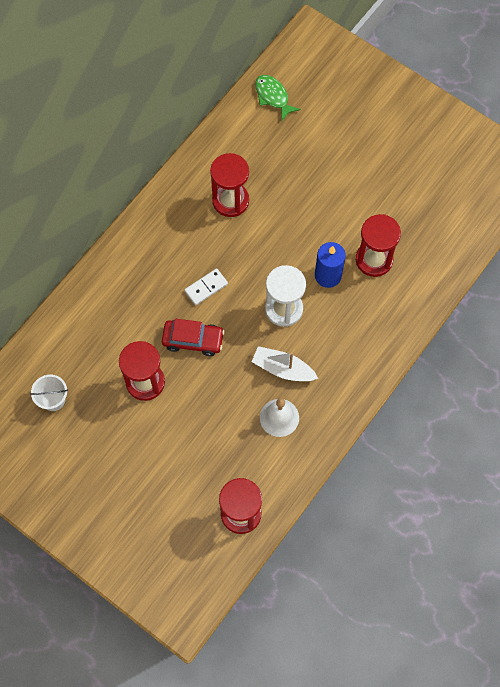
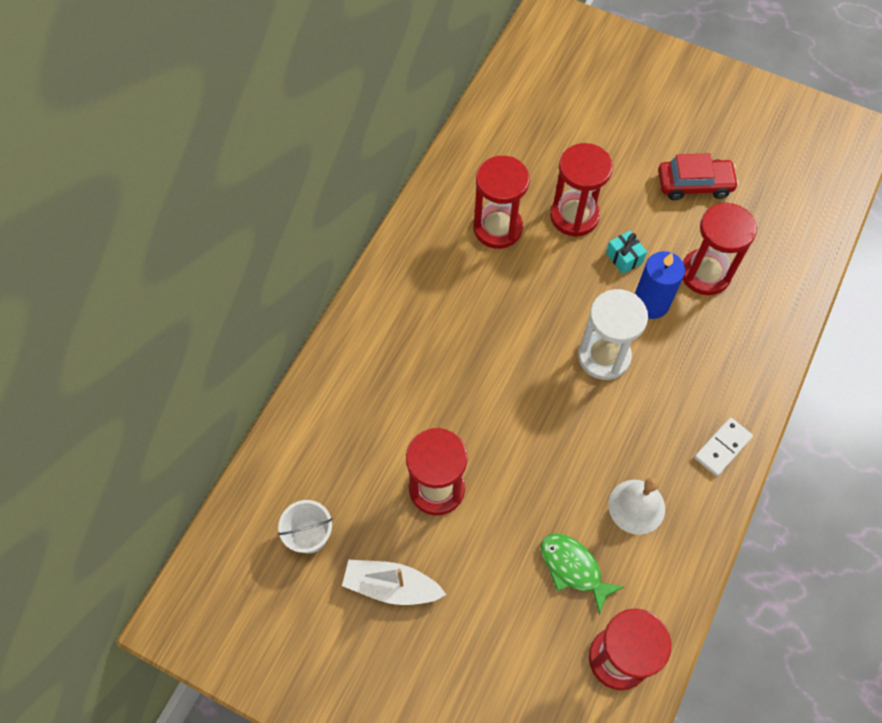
camera: 10 degrees left, 5 degrees down
red car [162,319,225,356] -> red car moved to [658,153,739,200]
white domino [184,268,228,305] -> white domino moved to [694,418,753,476]
white boat [252,346,319,381] -> white boat moved to [342,560,446,605]
green fish [255,75,301,121] -> green fish moved to [541,533,624,615]
none -> red hourglass [550,143,613,237]
none -> turquoise gift [606,231,647,274]

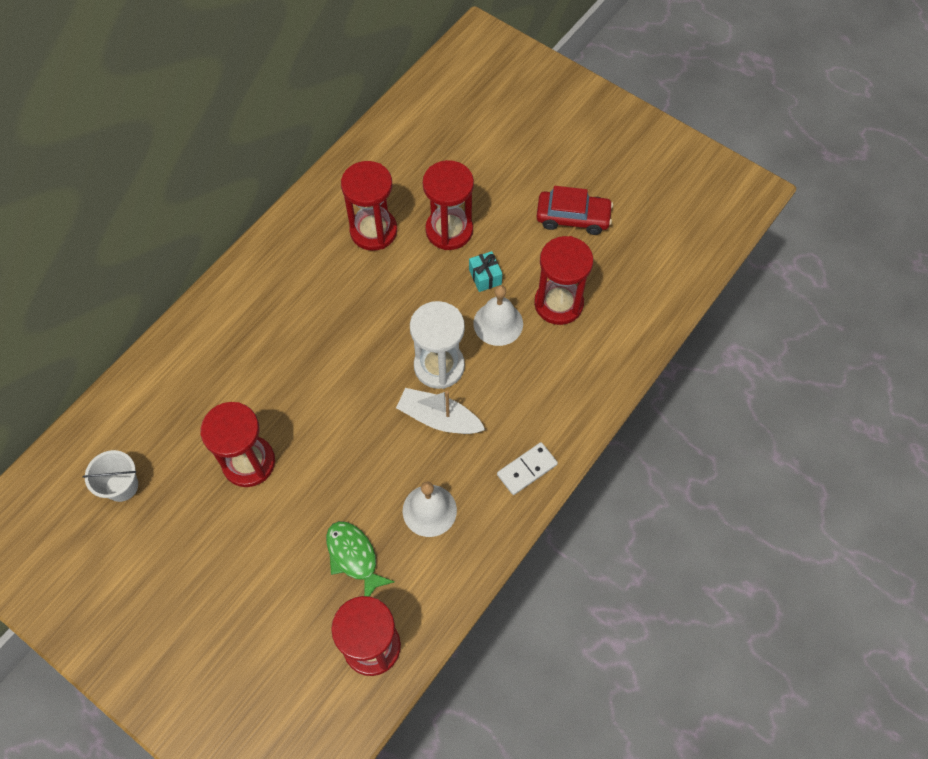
camera: 10 degrees right, 0 degrees up
white boat [342,560,446,605] -> white boat moved to [396,388,486,434]
blue candle [635,251,685,319] -> white bell [473,285,523,346]

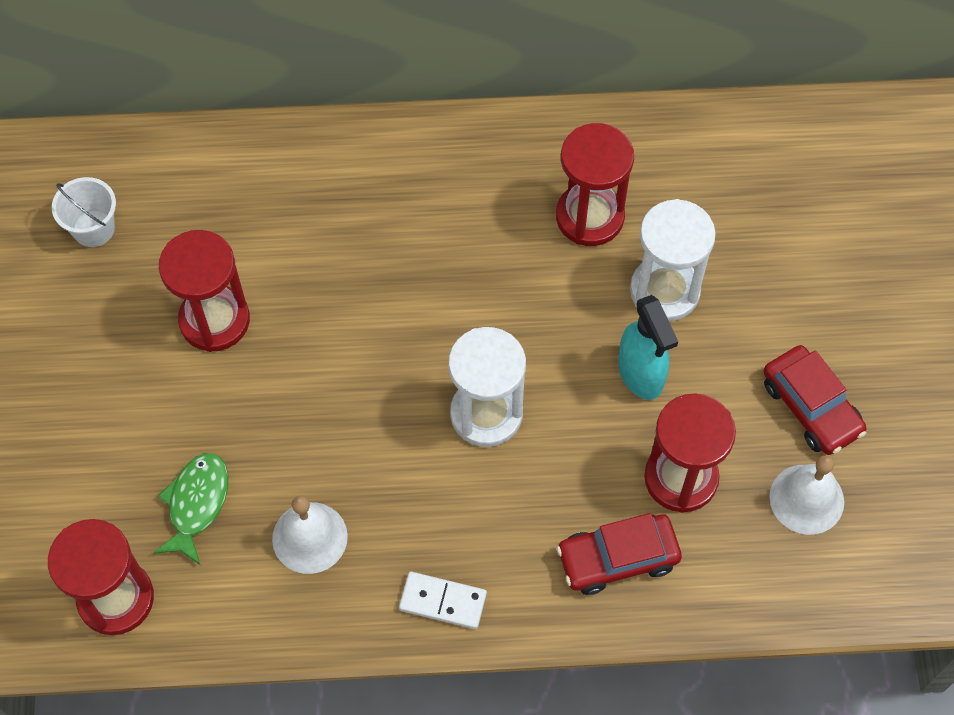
camera: 50 degrees right, 0 degrees up
white boat [396,388,486,434] -> none
red hourglass [423,160,474,250] -> white hourglass [630,199,716,321]
turquoise gift [469,251,502,292] -> turquoise spray bottle [618,295,678,400]
white bell [473,285,523,346] -> white bell moved to [769,455,844,535]
none -> red car [557,513,682,595]

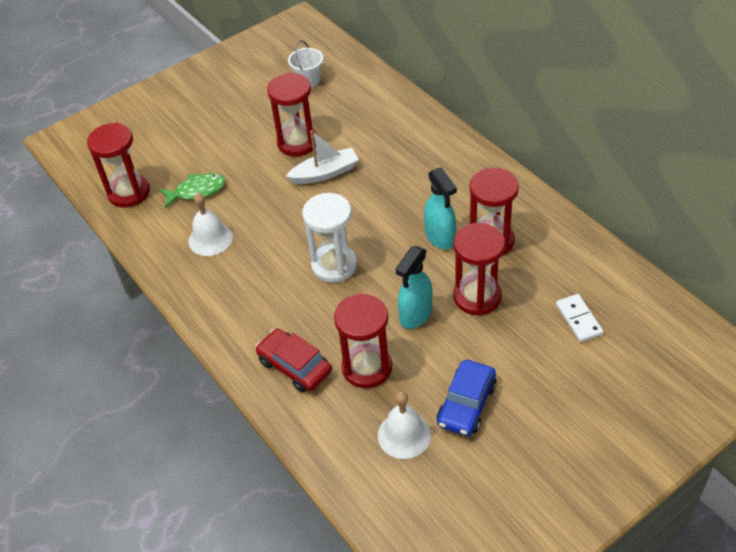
camera: 60 degrees right, 15 degrees down
white domino [399,572,487,629] -> white domino moved to [556,294,603,342]
white hourglass [630,199,716,321] -> red hourglass [453,223,505,316]
red car [763,345,866,455] -> blue car [437,360,497,436]
none -> white boat [286,130,359,184]
none -> turquoise spray bottle [424,167,457,250]

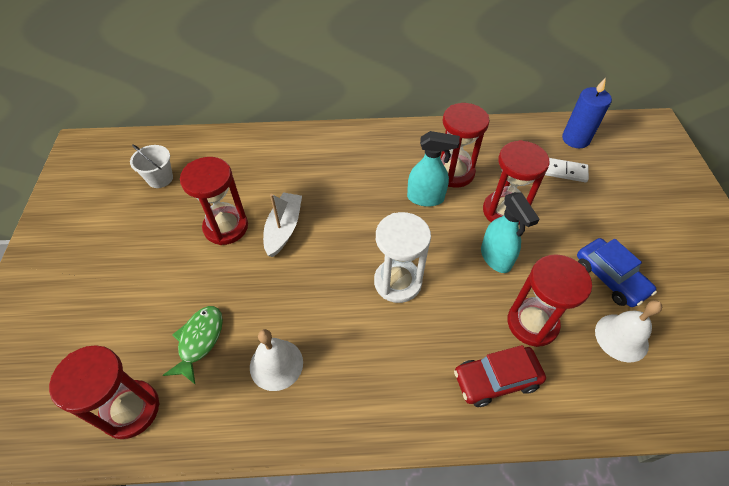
camera: 60 degrees left, 5 degrees up
none -> blue candle [562,78,612,148]

